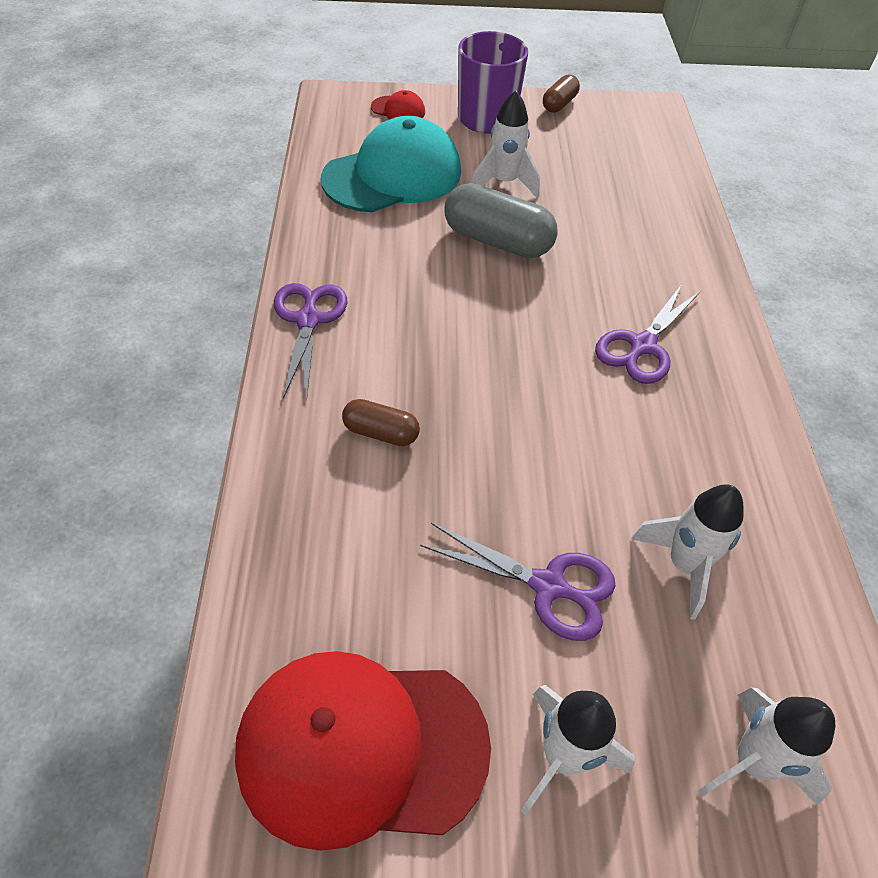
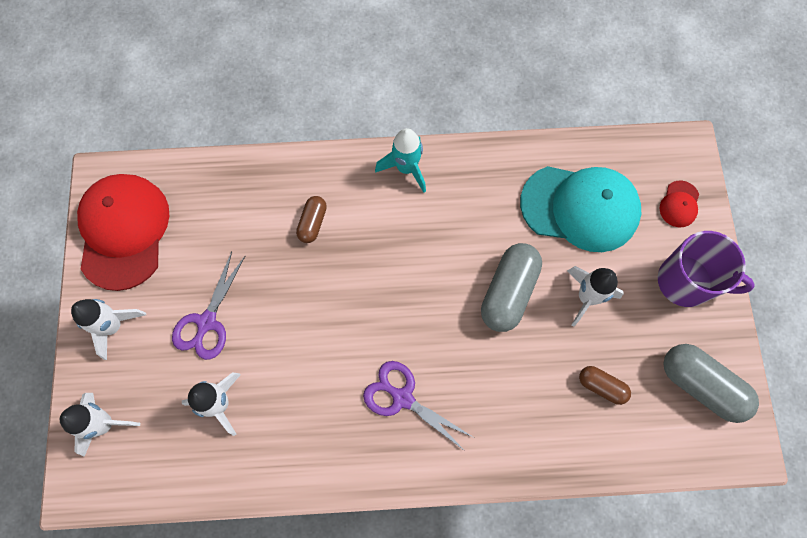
camera: 90 degrees right, 20 degrees up
purple scissors [274,283,347,399] -> turquoise rocket [375,128,426,193]
turquoise cap [321,116,461,212] -> turquoise cap turned 45 degrees counterclockwise [520,166,641,252]
brown capsule [543,74,580,113] -> brown capsule moved to [579,366,631,405]
none -> grey capsule [663,344,759,423]

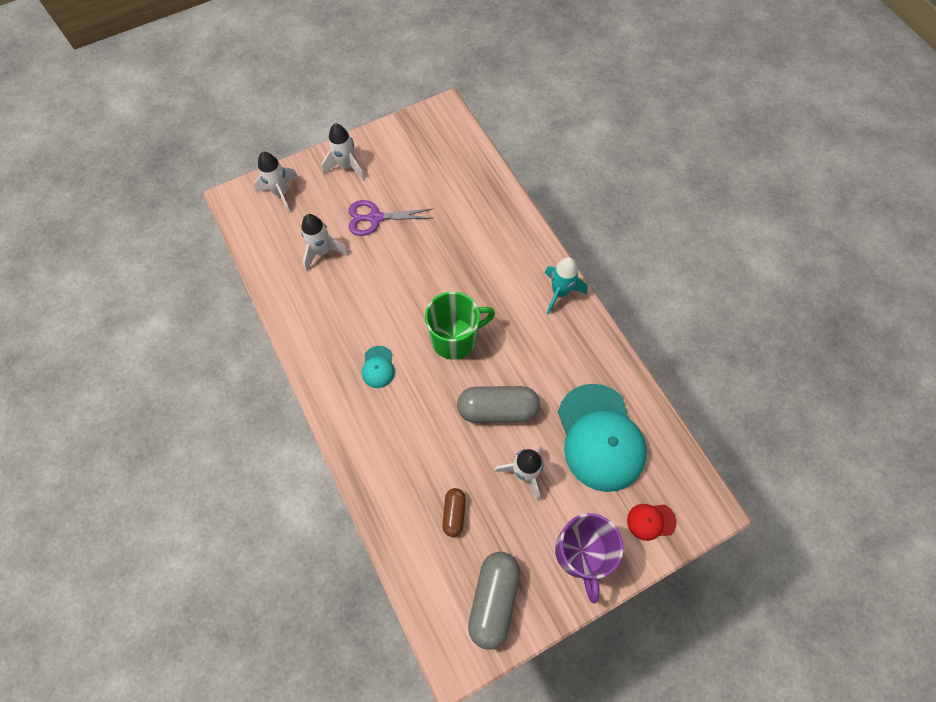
camera: 65 degrees right, 5 degrees down
red cap [77,174,169,291] -> none
brown capsule [296,196,327,243] -> none
purple scissors [363,361,473,452] -> turquoise cap [362,346,395,388]
none -> green mug [425,292,495,360]

